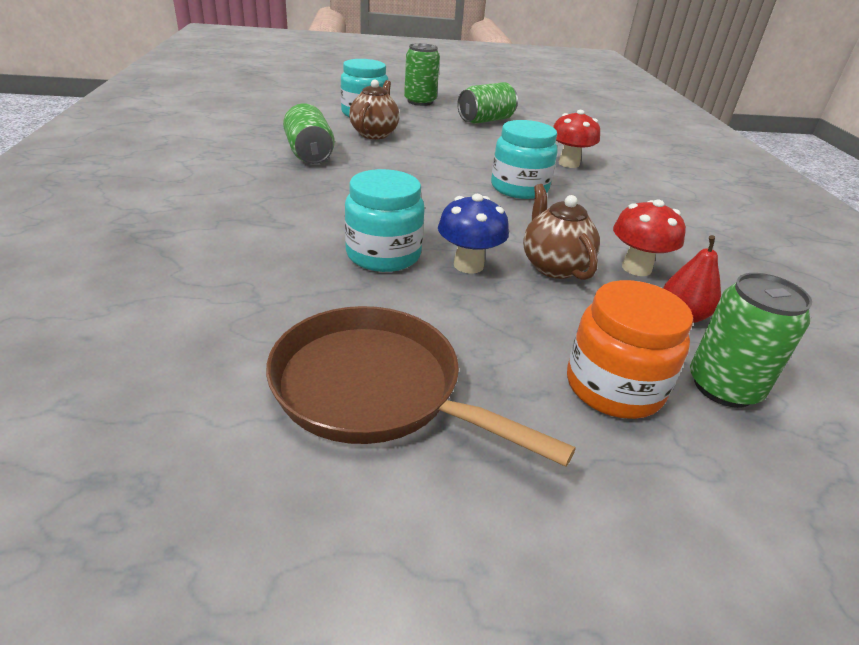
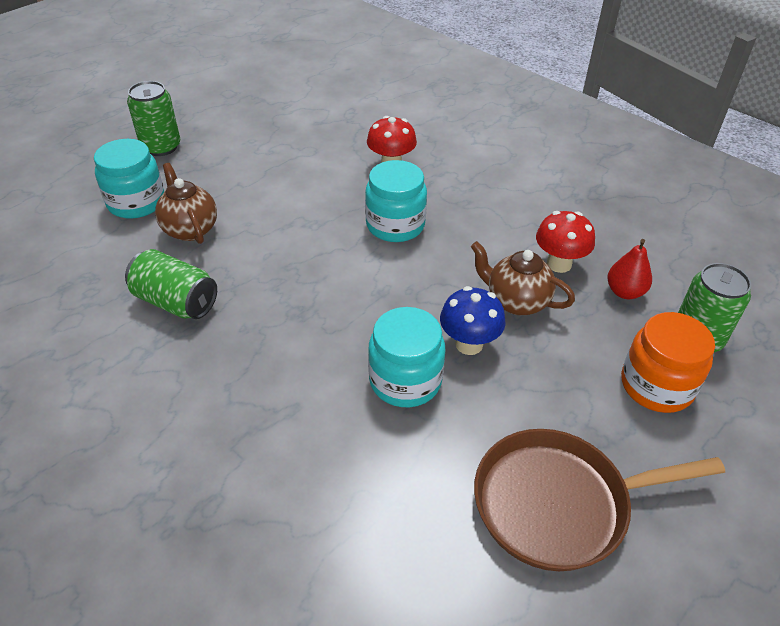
camera: 40 degrees left, 10 degrees up
green can [457,82,518,124] -> none

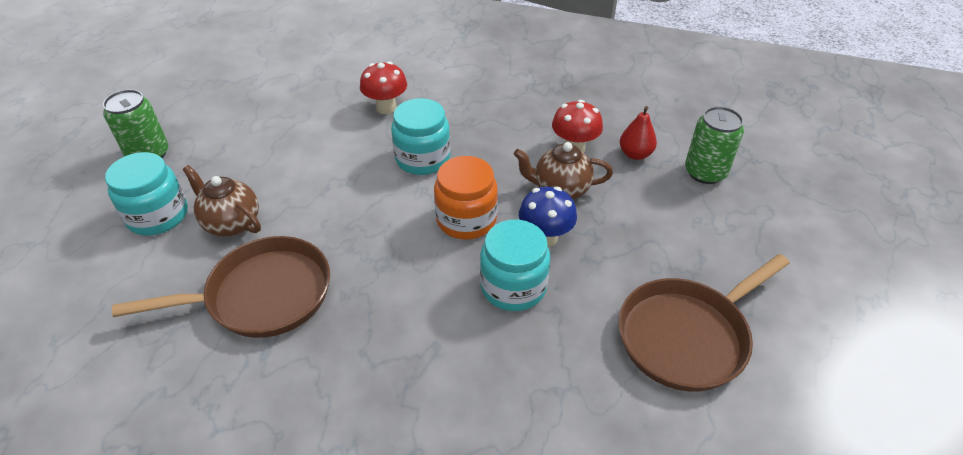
camera: 25 degrees left, 0 degrees up
green can [125,249,217,319] -> brown pan [112,236,330,338]
orange jar [621,312,715,413] -> orange jar moved to [434,156,498,240]

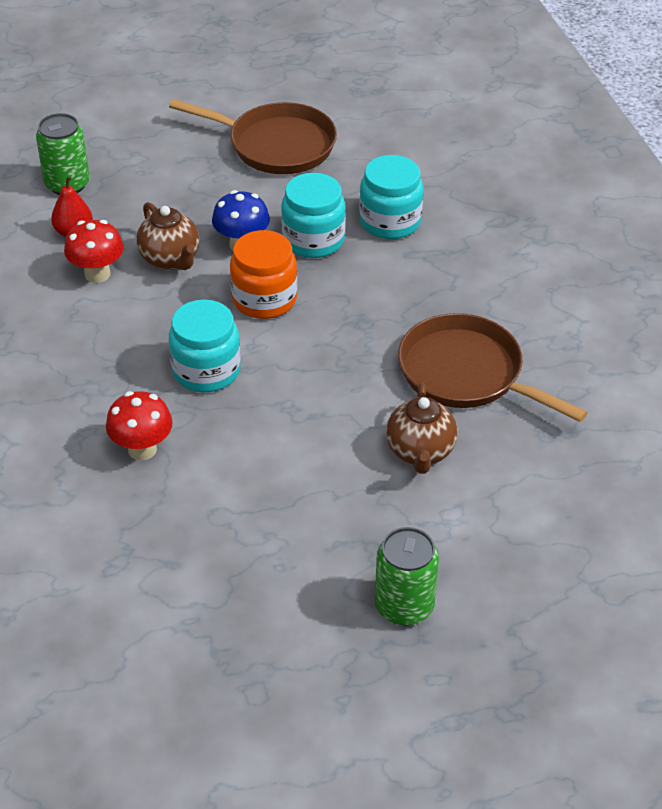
camera: 125 degrees left, 0 degrees up
turquoise jar [105,152,188,235] -> turquoise jar moved to [359,155,423,239]

